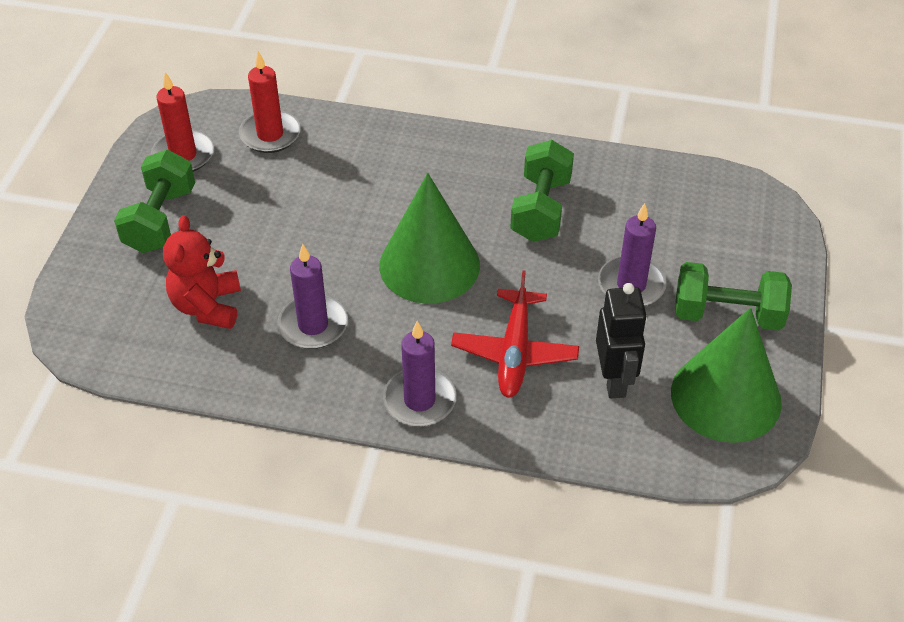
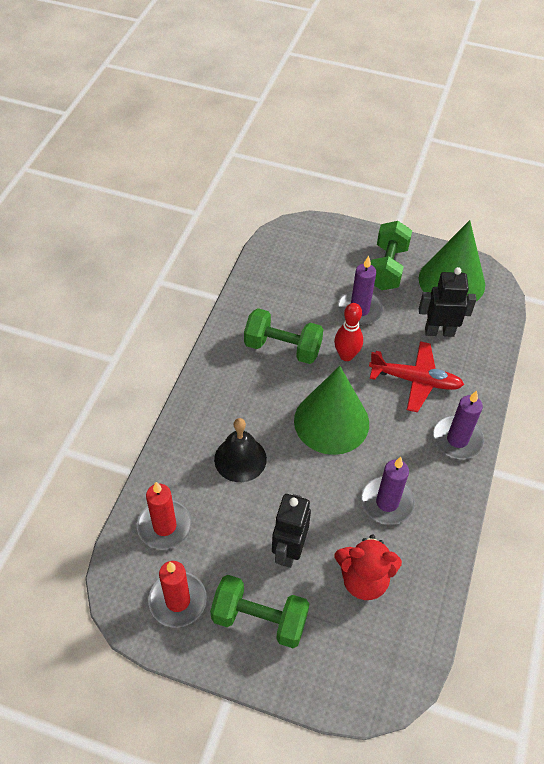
camera: 85 degrees left, 5 degrees up
none -> black bell [214,418,267,482]
none -> black robot [272,494,311,568]
none -> red bowling pin [334,303,363,361]

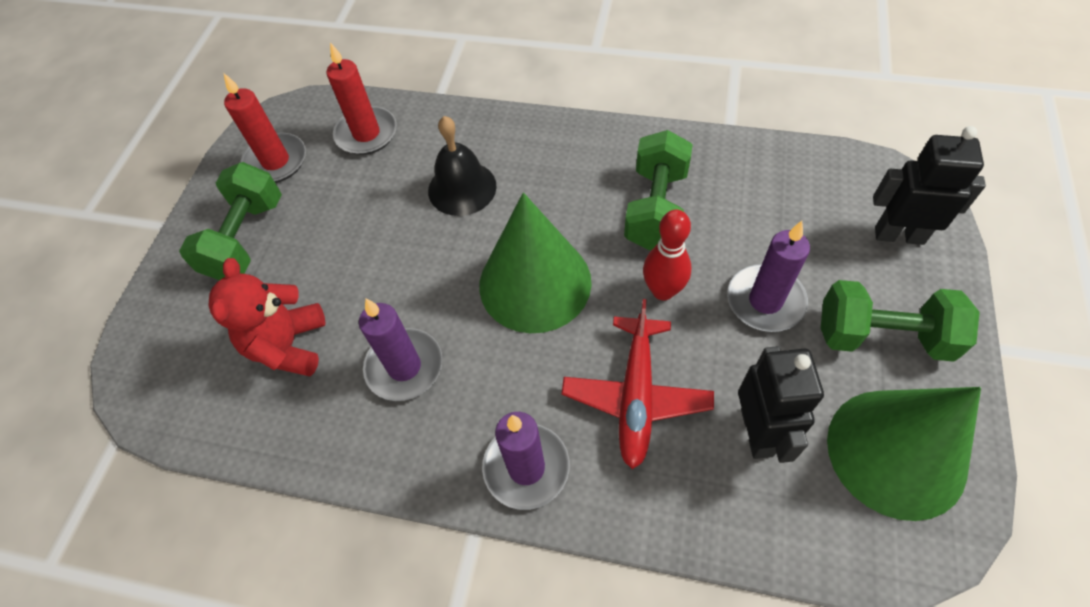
camera: 90 degrees right, 5 degrees up
black robot [272,494,311,568] -> black robot moved to [873,126,986,245]

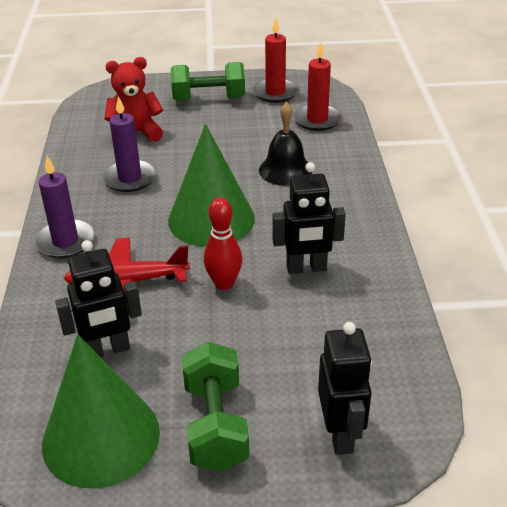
camera: 70 degrees right, 20 degrees down
green dumbbell [624,130,693,250] -> black robot [273,162,346,274]
purple candle [727,221,810,332] -> none

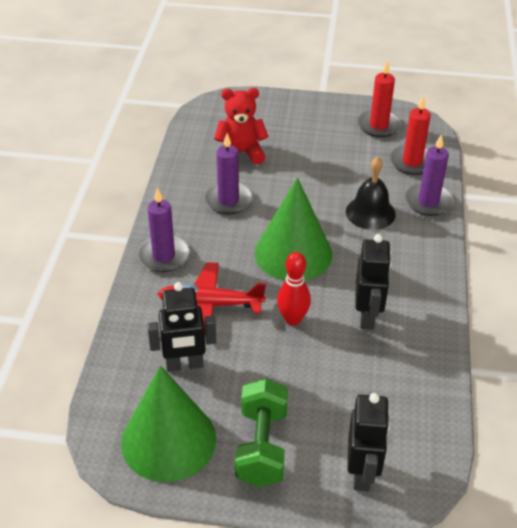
camera: 10 degrees right, 5 degrees up
green dumbbell [171,62,245,101] -> none
black robot [273,162,346,274] -> black robot turned 90 degrees counterclockwise [355,234,391,330]
none -> purple candle [405,134,454,216]

